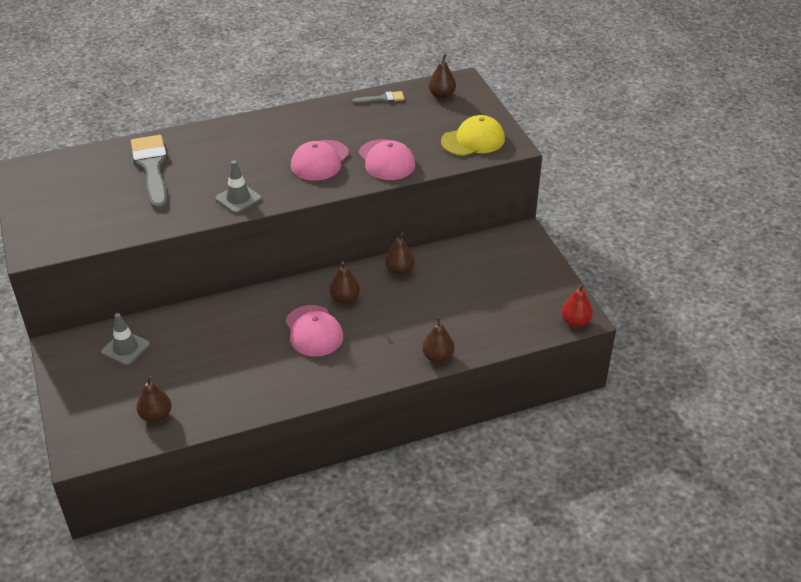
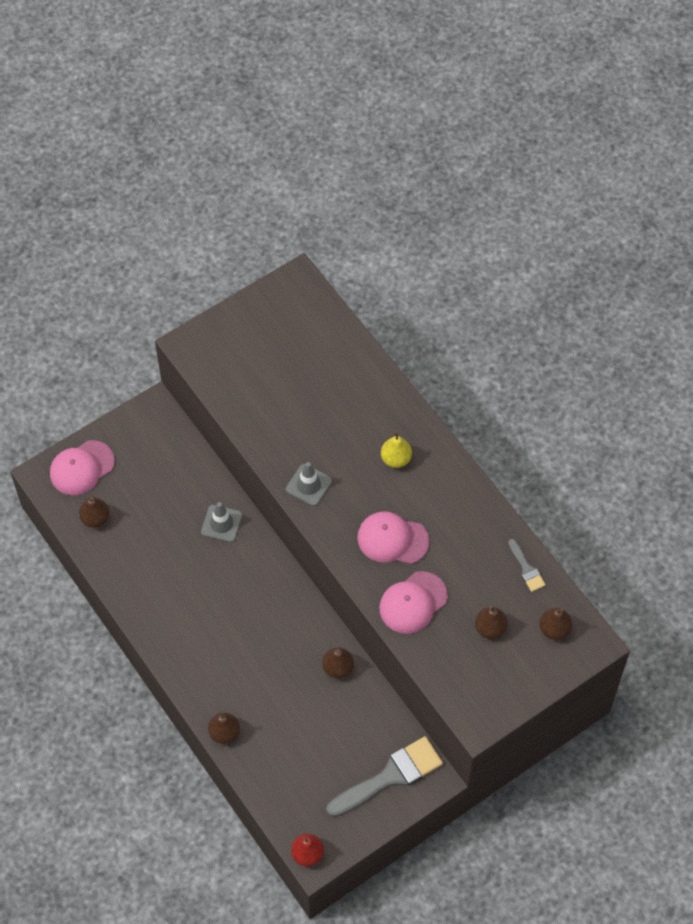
camera: 75 degrees right, 20 degrees up
grey traffic cone [101,313,150,366] -> grey traffic cone moved to [201,502,242,542]
grey brush [131,135,168,210] -> grey brush moved to [326,736,443,817]
pink cap [285,305,343,356] -> pink cap moved to [50,440,115,495]
brown pear [329,261,360,304] -> brown pear moved to [475,606,508,639]
yellow cap [441,115,505,156] -> none
none -> yellow pear [381,431,412,468]

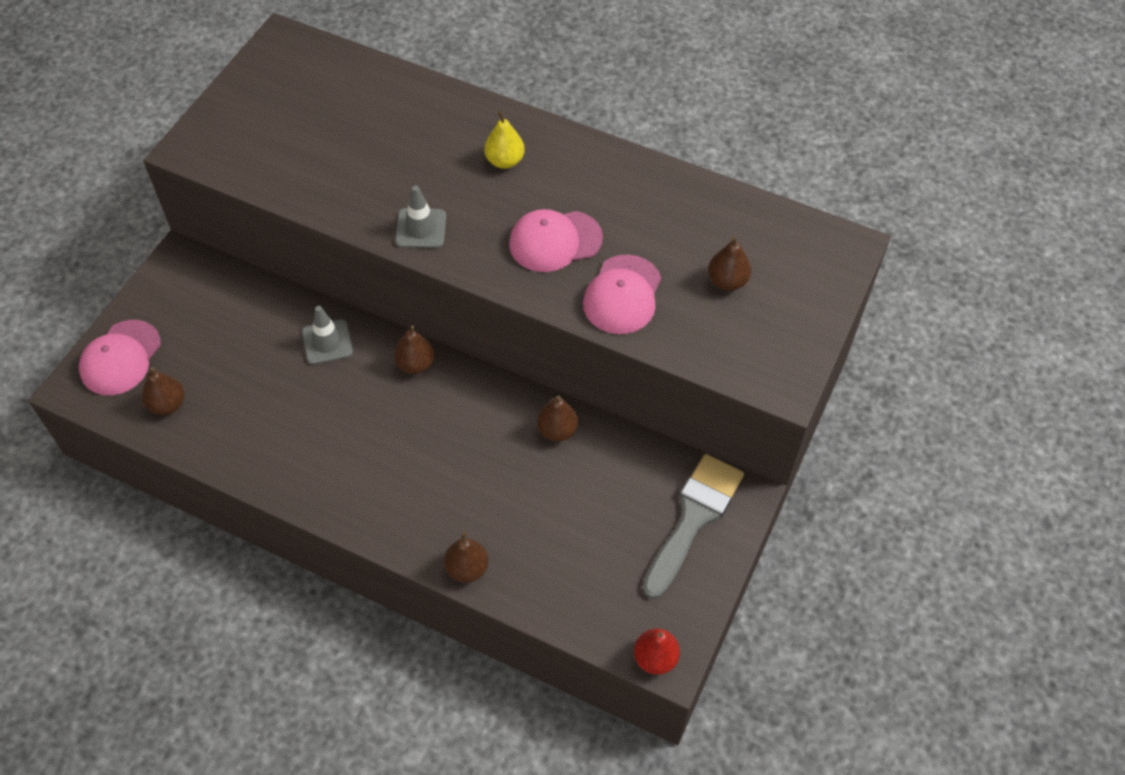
camera: 30 degrees left, 5 degrees down
grey brush [508,539,546,592] -> none
brown pear [539,608,572,640] -> brown pear moved to [394,325,434,374]

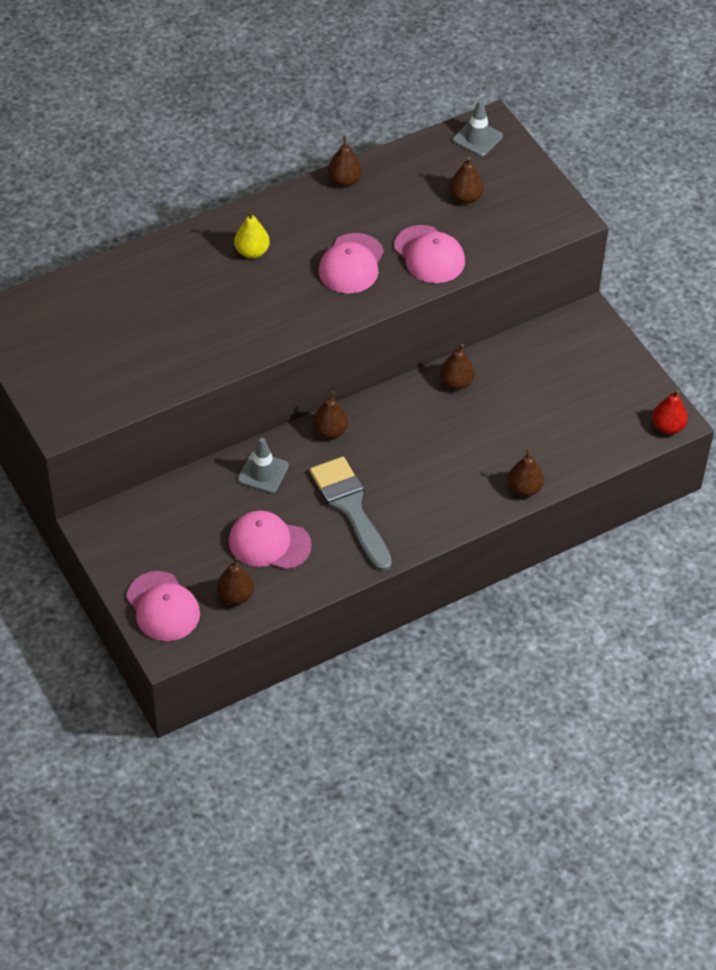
camera: 55 degrees left, 5 degrees down
grey traffic cone [395,186,446,248] -> grey traffic cone moved to [453,100,503,156]
grey brush [643,454,744,599] -> grey brush moved to [310,457,392,572]
none -> pink cap [229,511,312,570]
none -> brown pear [328,136,362,187]

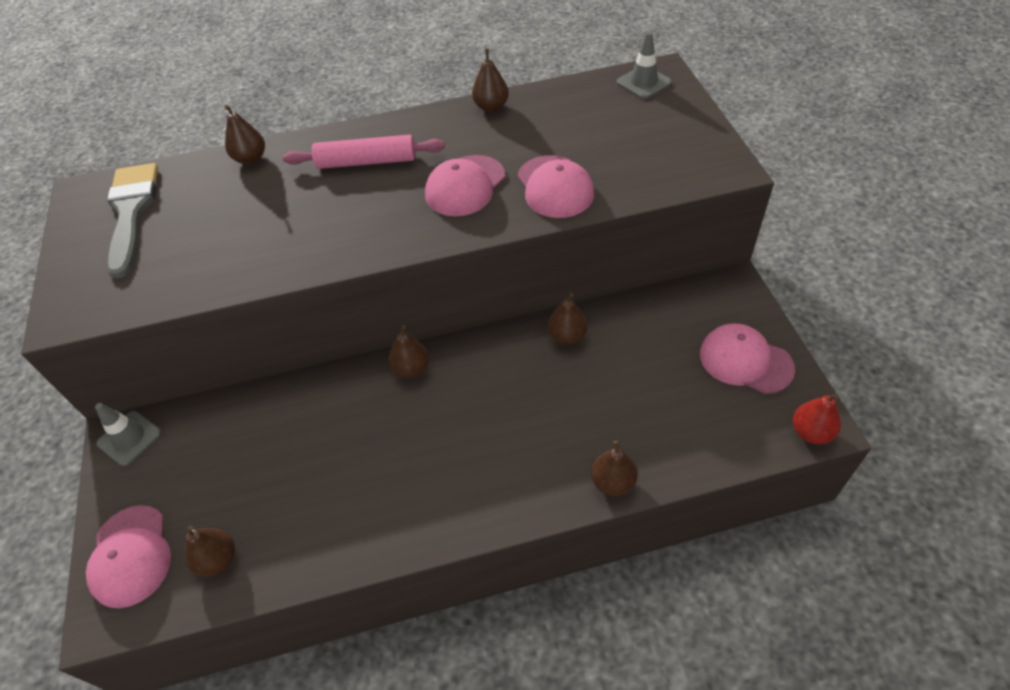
camera: 20 degrees right, 0 degrees up
pink cap [229,511,312,570] -> pink cap moved to [700,323,795,394]
yellow pear [234,210,270,258] -> pink rolling pin [283,135,445,169]
grey traffic cone [238,438,289,493] -> grey traffic cone moved to [95,403,161,466]
grey brush [310,457,392,572] -> grey brush moved to [107,163,158,279]
brown pear [449,157,484,204] -> brown pear moved to [224,105,265,165]

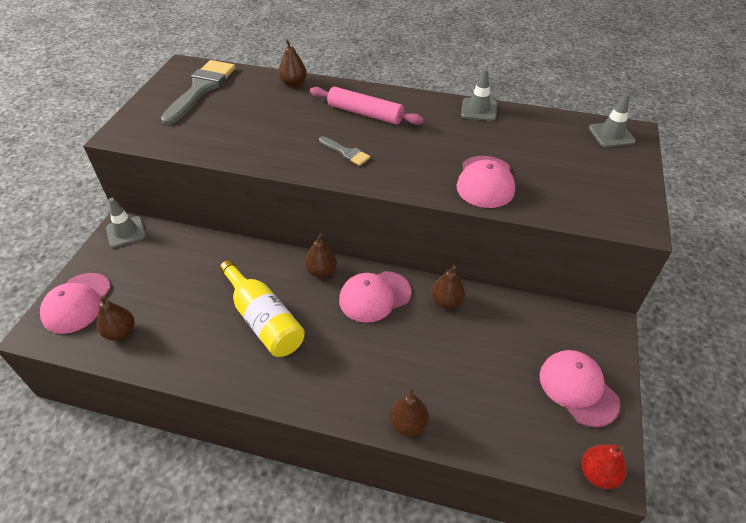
camera: 25 degrees right, 5 degrees down
pink cap [425,155,505,216] -> pink cap moved to [339,271,412,323]
brown pear [472,49,509,112] -> grey traffic cone [461,69,497,121]
none -> yellow bottle [220,260,305,357]
none -> grey brush [319,136,370,166]

